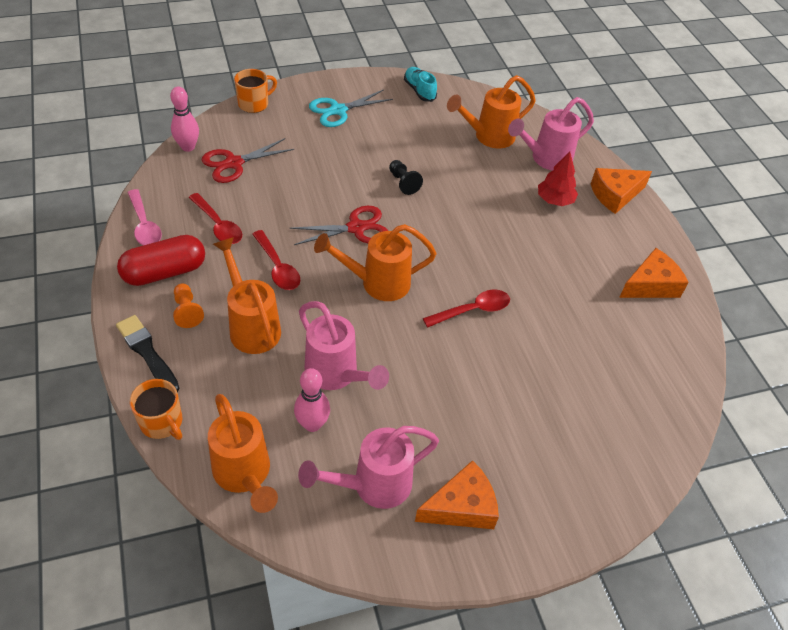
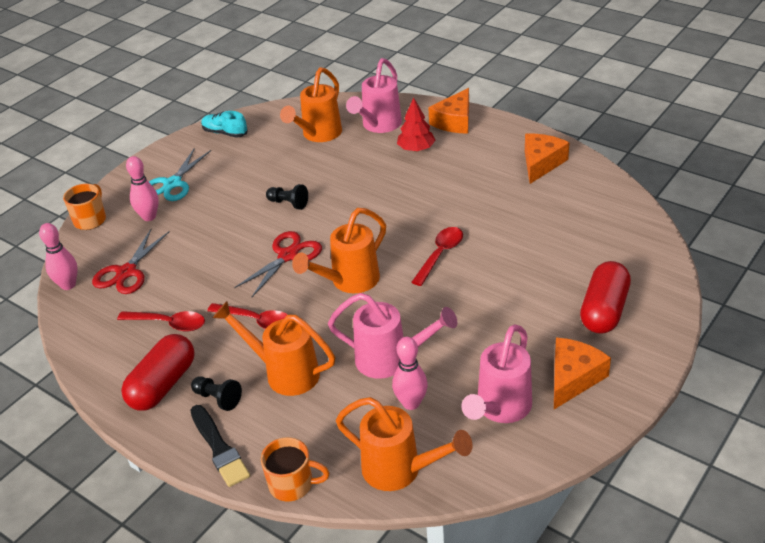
camera: 30 degrees left, 10 degrees down
black brush [116,315,180,392] -> black brush turned 135 degrees counterclockwise [190,405,250,487]
pink spoon [127,189,162,245] -> none
orange pawn [173,283,204,328] -> black pawn [191,376,242,411]
none -> pink bowling pin [126,156,159,221]
none -> red capsule [580,261,631,334]

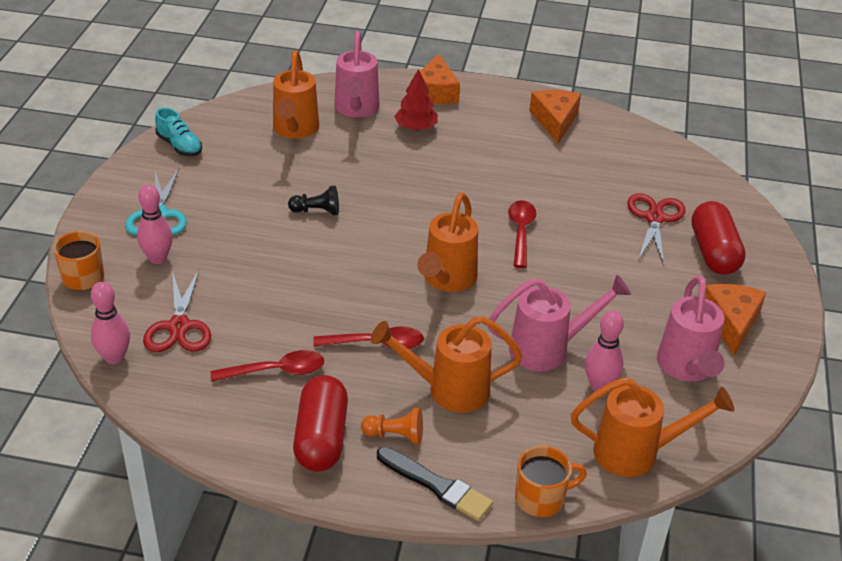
camera: 30 degrees left, 0 degrees up
black pawn [191,376,242,411] -> orange pawn [361,408,423,444]
turquoise shoe [201,111,248,138] -> turquoise shoe turned 135 degrees counterclockwise [155,108,202,157]
red scissors [234,231,322,297] -> red scissors moved to [627,193,685,266]

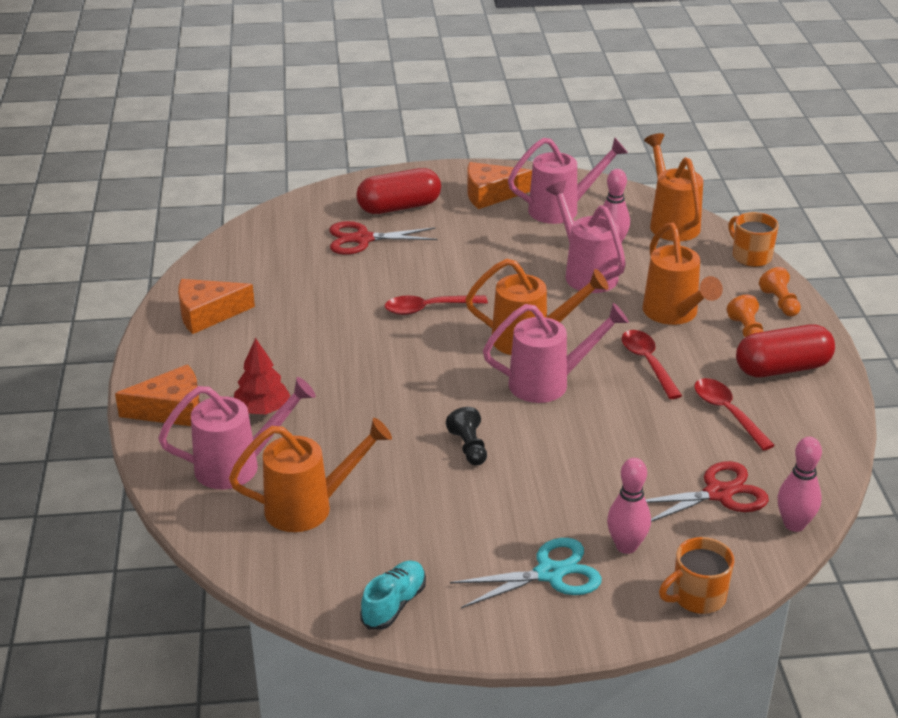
camera: 105 degrees left, 5 degrees down
black brush [377,447,493,521] -> orange pawn [759,267,801,317]
none -> pink watering can [483,303,629,403]

